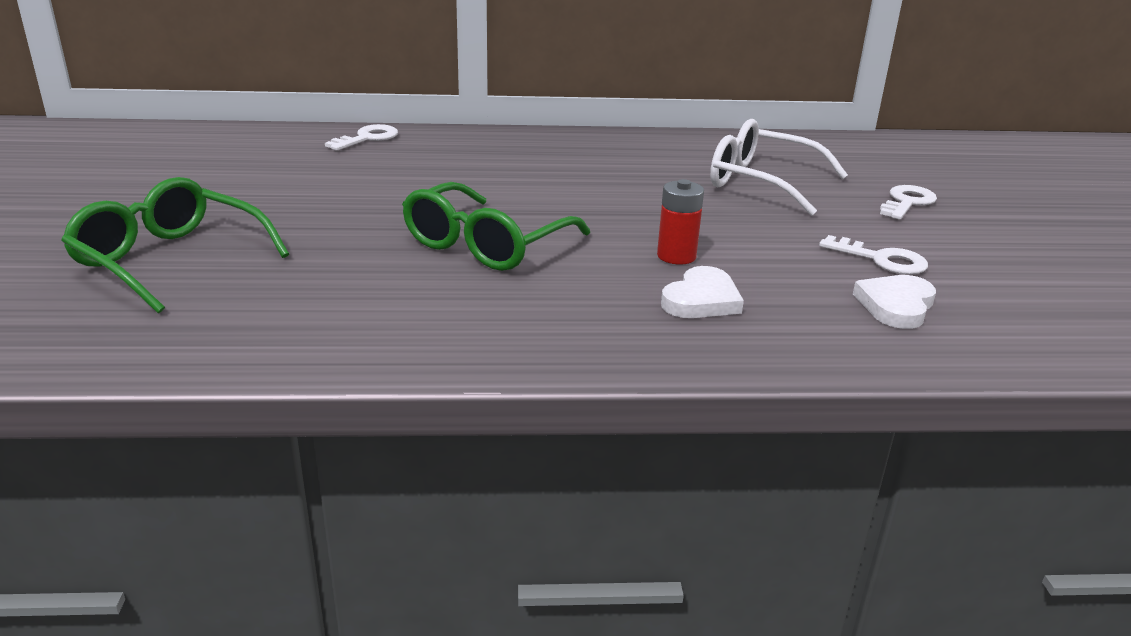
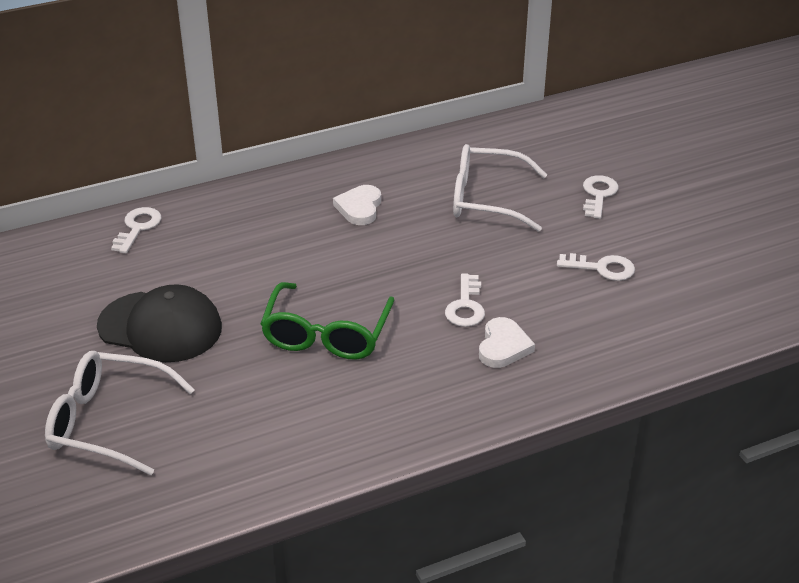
camera: 20 degrees left, 10 degrees up
green glasses [61,177,289,313] -> white glasses [45,351,195,475]
red battery [657,179,704,264] -> white key [445,273,485,327]
white heart [853,275,936,329] -> white heart moved to [333,185,381,225]
none -> black cap [97,284,222,362]

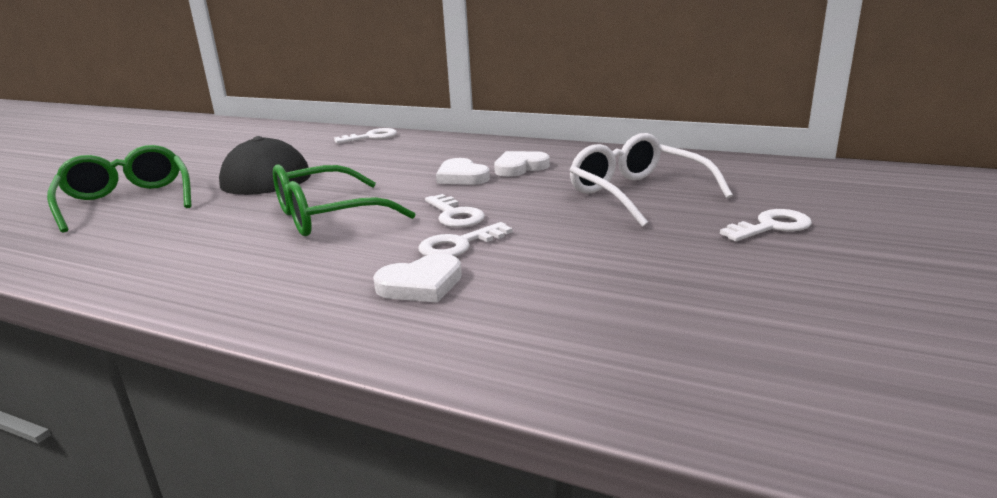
camera: 50 degrees right, 15 degrees down
white glasses [45,351,195,475] -> green glasses [47,145,191,233]
white key [557,253,635,281] -> white key moved to [425,194,485,228]
none -> white heart [436,158,490,185]

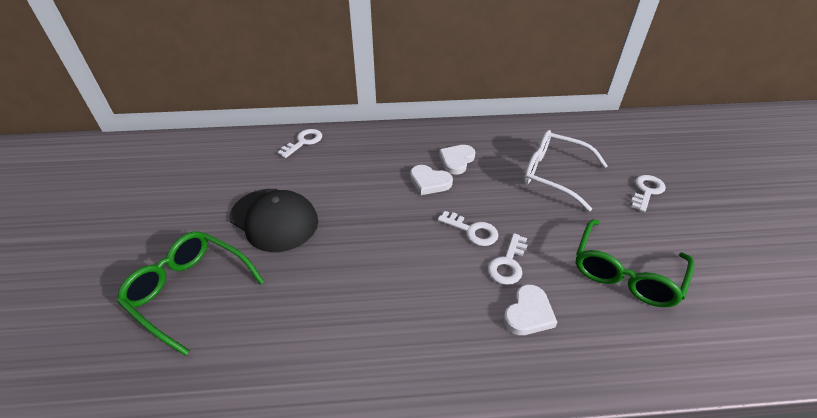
camera: 30 degrees left, 20 degrees up
green glasses [273,164,416,236] -> green glasses moved to [576,219,694,307]

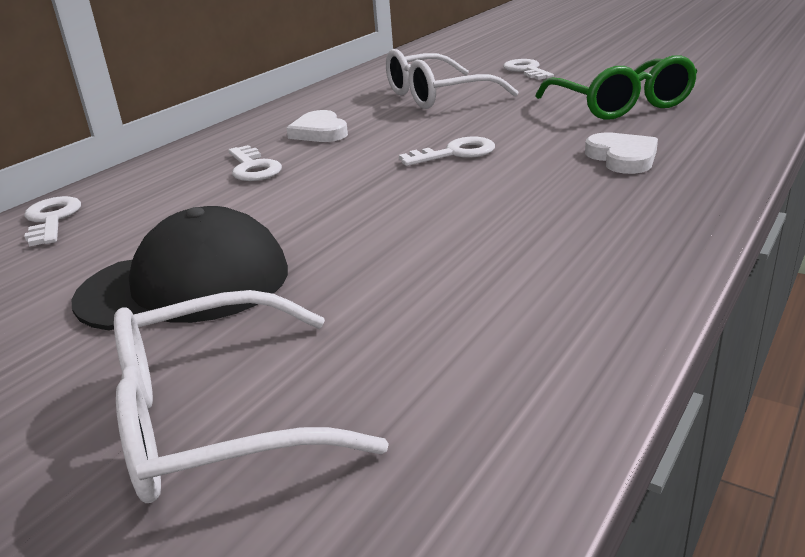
camera: 50 degrees left, 15 degrees down
green glasses [117,231,264,356] -> white glasses [114,290,389,503]
white heart [410,165,453,195] -> none
white key [488,233,528,285] -> white key moved to [228,145,282,181]

